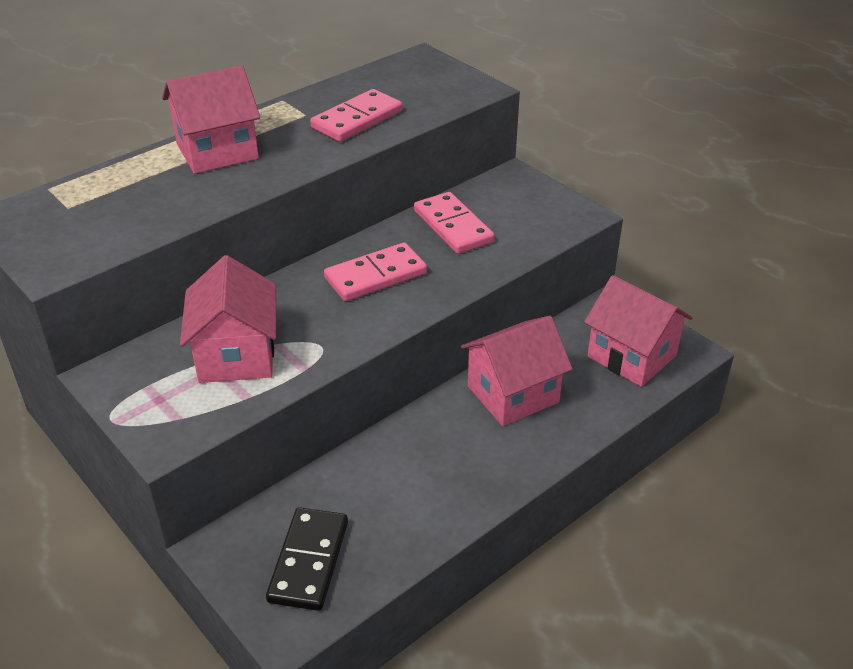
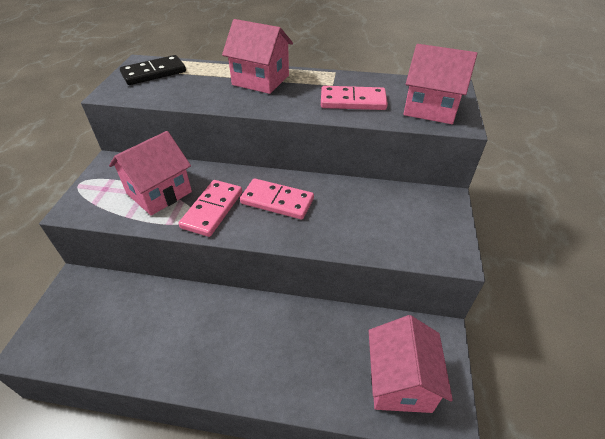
camera: 50 degrees right, 5 degrees up
black domino [266,507,348,611] -> black domino moved to [120,55,186,85]
pink domino [414,192,495,254] -> pink domino moved to [179,180,242,237]
pink house [461,316,573,426] -> pink house moved to [404,44,477,124]

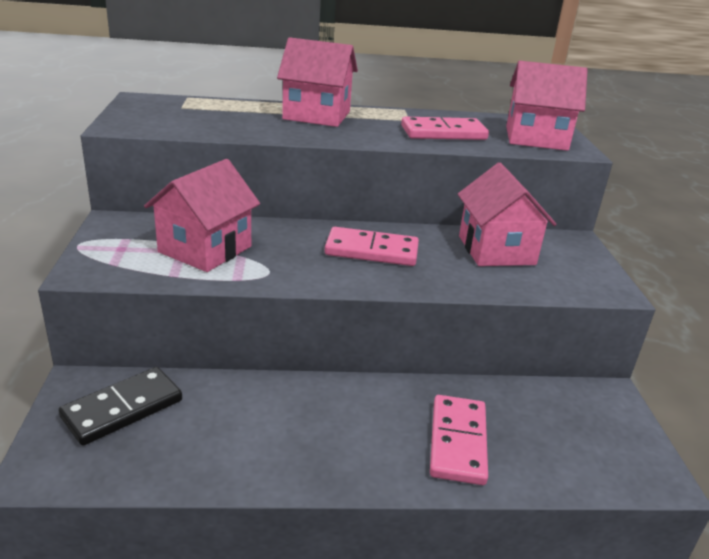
camera: 15 degrees left, 15 degrees down
black domino [120,55,186,85] -> black domino moved to [59,367,182,445]
pink domino [179,180,242,237] -> pink domino moved to [430,395,488,485]
pink house [369,315,453,413] -> pink house moved to [458,162,557,266]

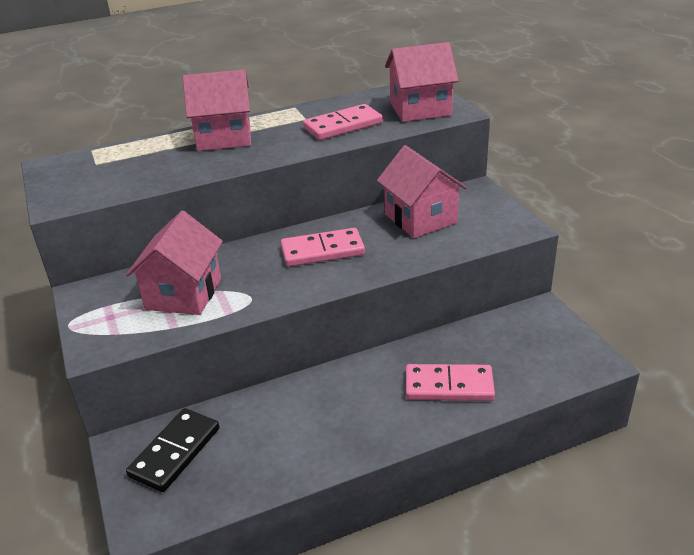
camera: 15 degrees left, 5 degrees up
pink domino [430,395,488,485] -> pink domino turned 75 degrees counterclockwise [406,364,495,401]

